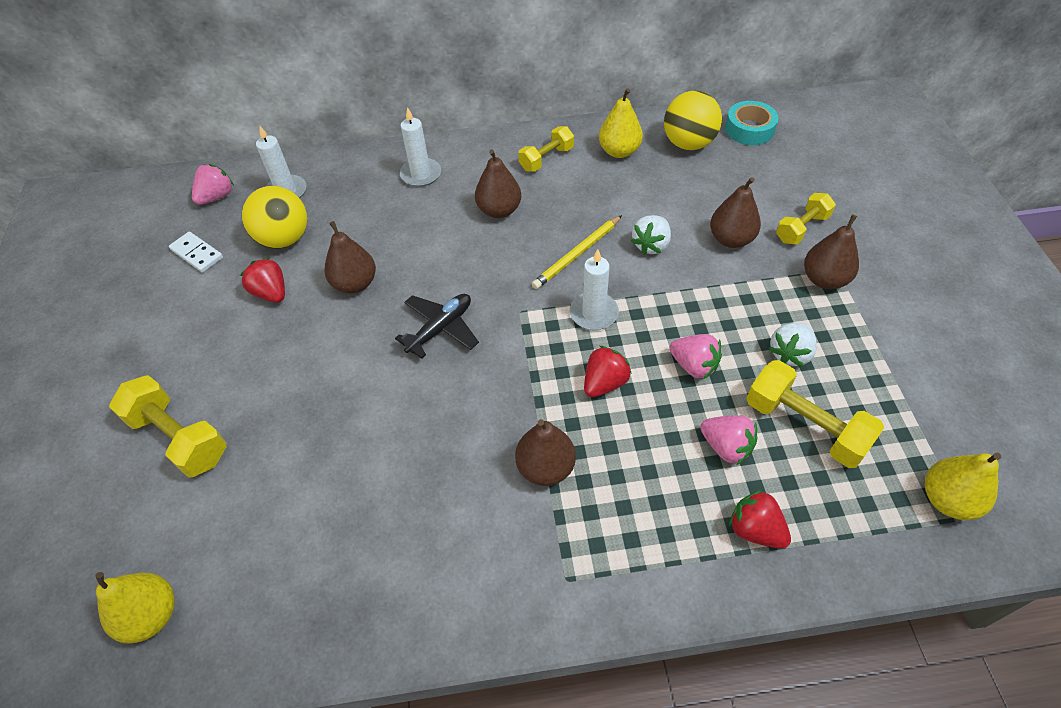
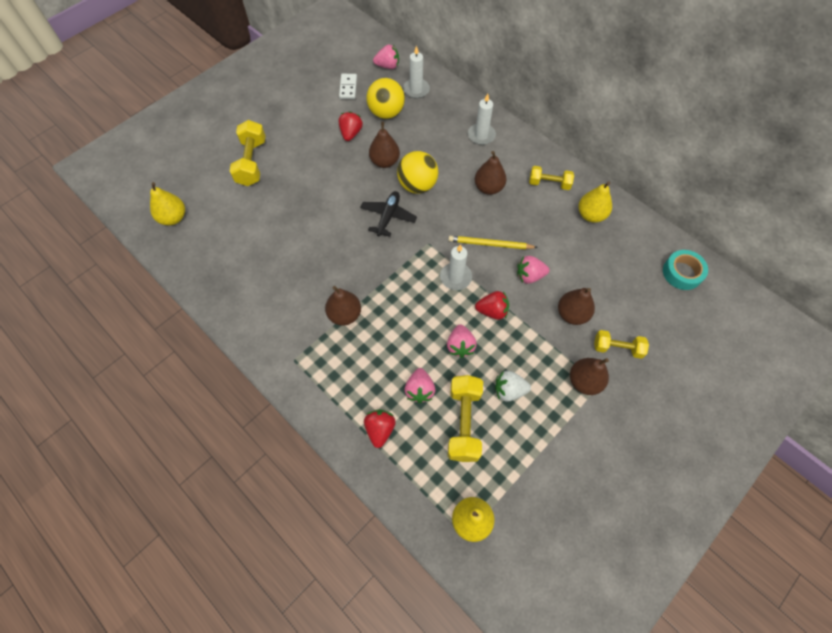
camera: 50 degrees right, 10 degrees up
black plane [395,294,479,359] -> black plane turned 75 degrees counterclockwise [360,191,417,237]
red strawberry [584,346,632,397] -> red strawberry moved to [475,291,509,320]
white strawberry [631,215,671,255] -> pink strawberry [517,256,549,284]
yellow ball [664,91,722,150] -> yellow ball moved to [397,151,438,194]

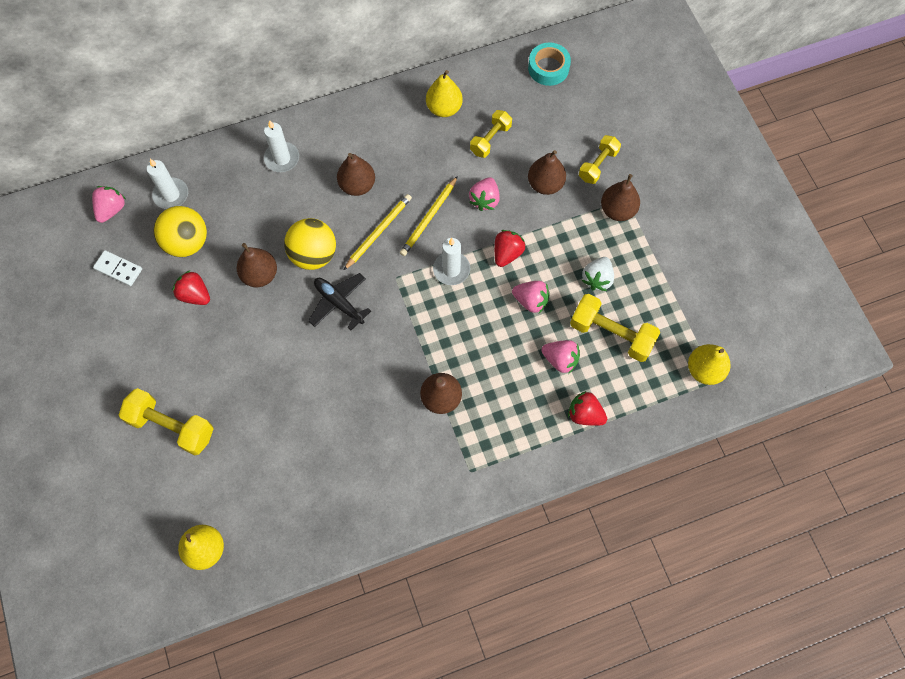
camera: 65 degrees left, 5 degrees up
yellow dumbbell [529,166,574,190] -> yellow dumbbell moved to [470,110,512,158]
none -> yellow pencil [344,194,412,270]

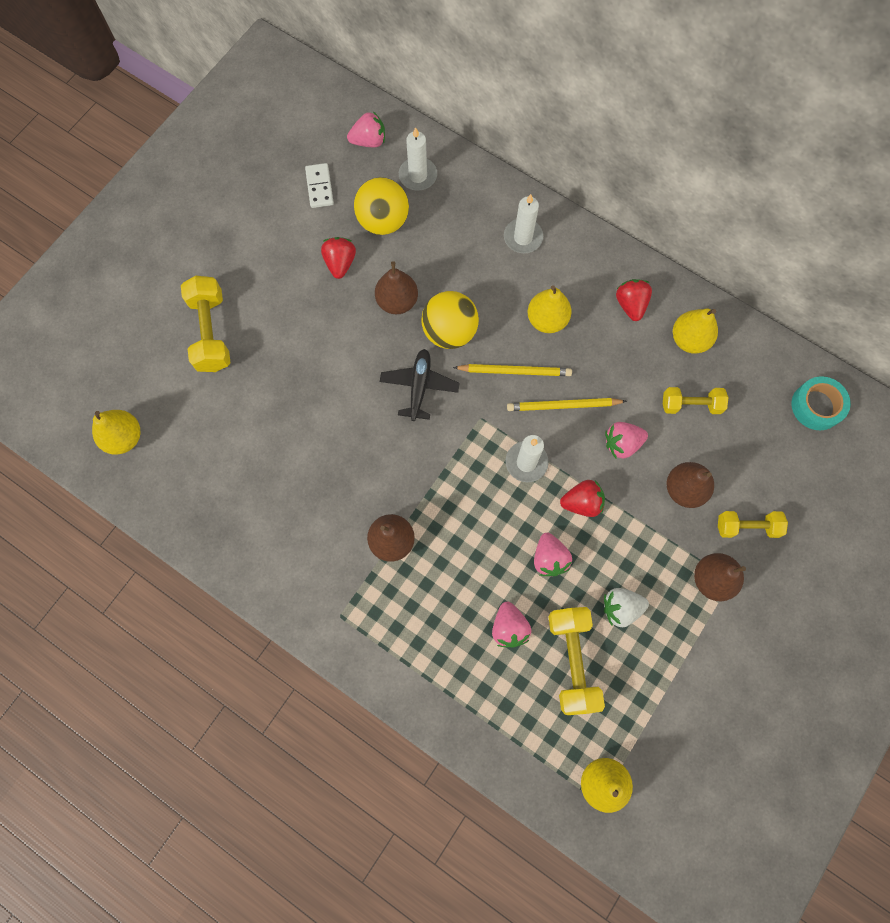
camera: 55 degrees right, 5 degrees up
brown pear [337,153,375,196] -> yellow pear [528,285,572,333]
red strawberry [568,391,607,426] -> red strawberry moved to [616,279,652,321]

